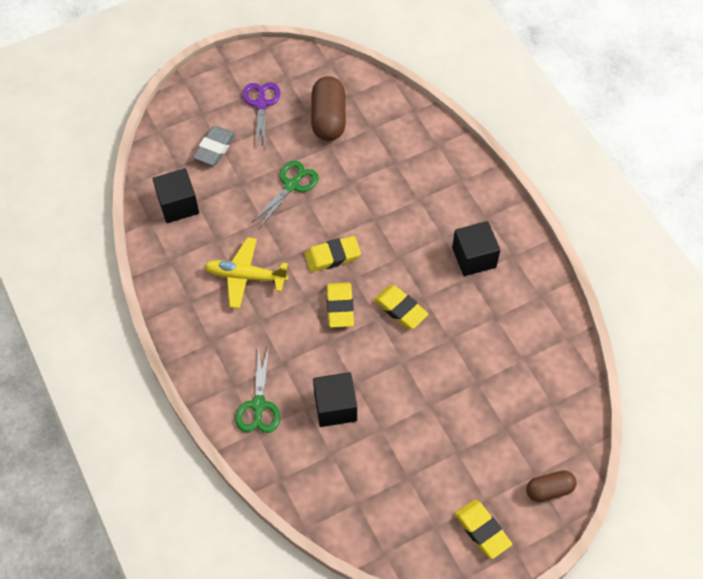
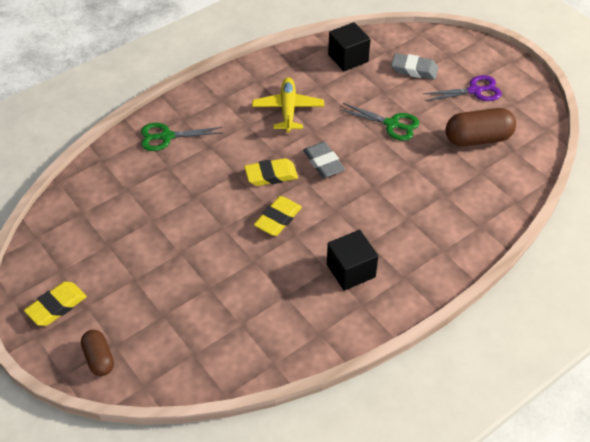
camera: 80 degrees right, 10 degrees down
yellow eraser [305,236,361,272] -> grey eraser [303,142,345,178]
black cube [313,372,357,427] -> none

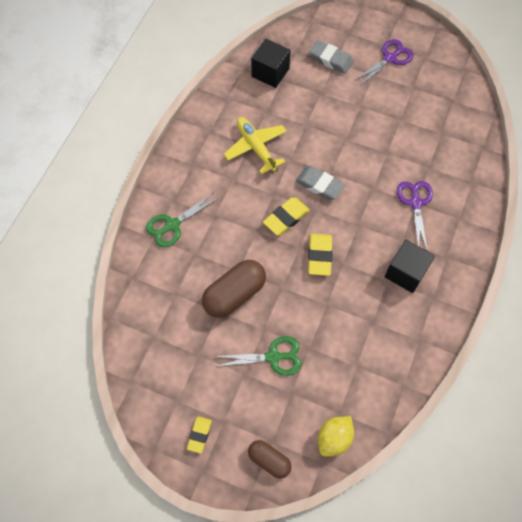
camera: 30 degrees left, 15 degrees up
yellow eraser [24,282,87,326] -> yellow eraser [187,416,212,454], size x0.65
green scissors [339,103,419,141] -> green scissors moved to [214,336,301,376]
grey eraser [391,53,438,80] -> grey eraser turned 45 degrees clockwise [309,40,354,74]
brown capsule [445,108,516,146] -> brown capsule moved to [202,260,266,318]
none -> yellow lemon [318,416,354,457]
none -> purple scissors [397,181,433,250]

